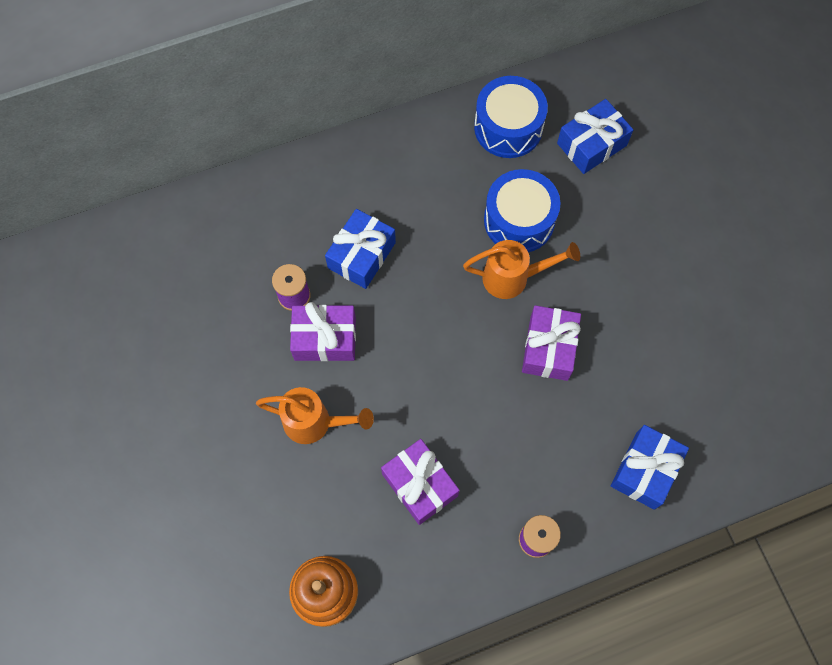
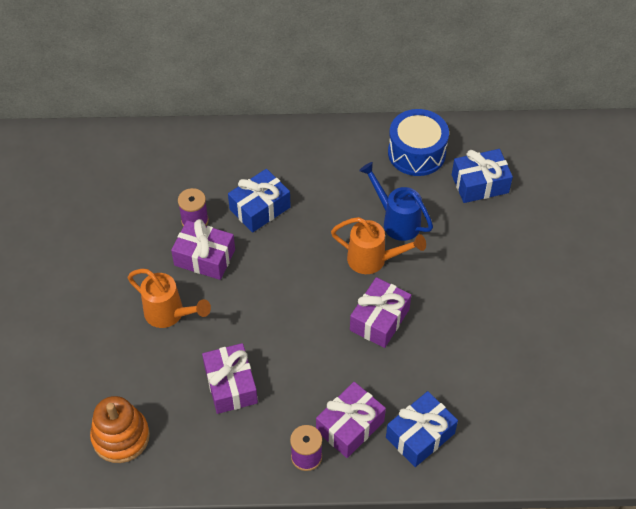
camera: 20 degrees right, 15 degrees down
blue drum [484,169,560,252] -> blue watering can [359,162,433,241]
none -> purple gift [316,382,386,458]

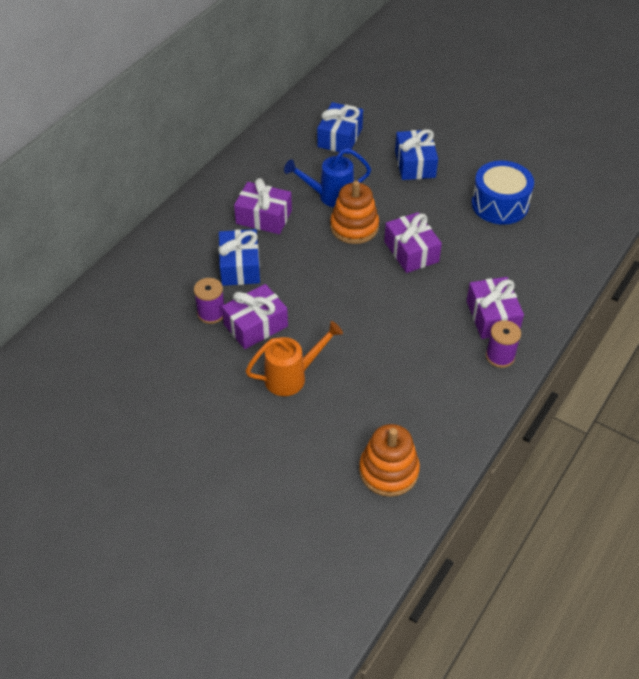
camera: 55 degrees left, 5 degrees down
purple gift [202,343,258,414] -> purple gift moved to [234,178,292,234]
orange watering can [331,217,426,274] -> orange stacking toy [330,181,379,244]
blue gift [386,391,458,467] -> blue gift moved to [395,129,438,180]
blue drum [388,109,449,176] -> blue drum moved to [472,161,534,225]

